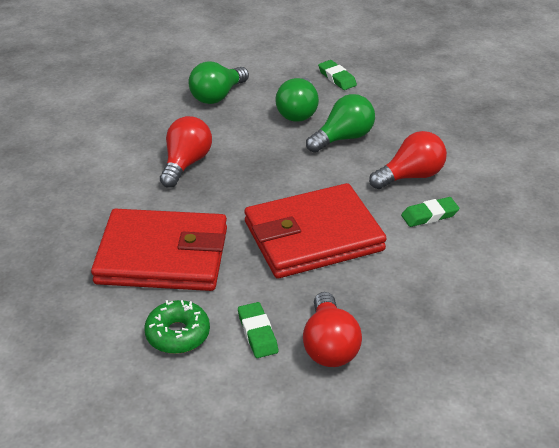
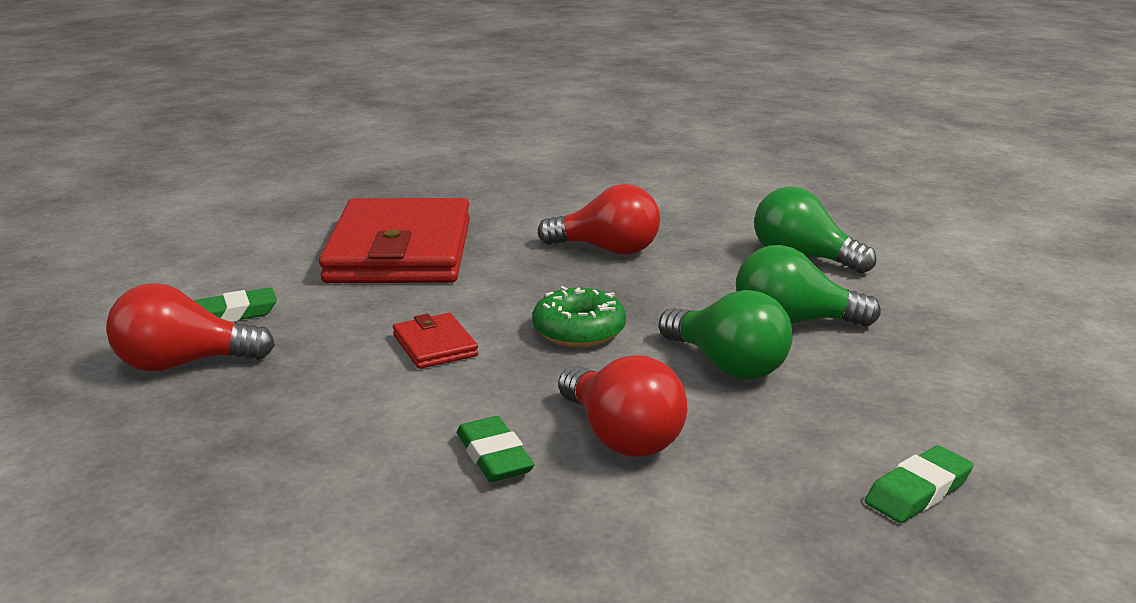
camera: 85 degrees right, 15 degrees down
green donut [144,300,210,354] -> green donut moved to [532,286,626,347]
red wallet [244,183,387,278] -> red wallet [393,313,478,369], size x0.41
green eraser [318,60,357,90] -> green eraser moved to [865,445,974,523]

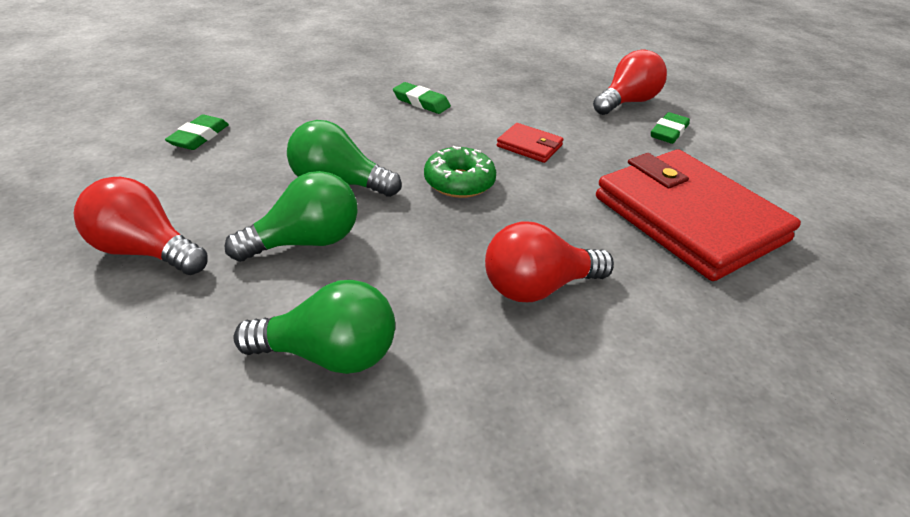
camera: 145 degrees right, 15 degrees up
red light bulb [558,355,687,457] -> red light bulb moved to [74,177,208,275]

